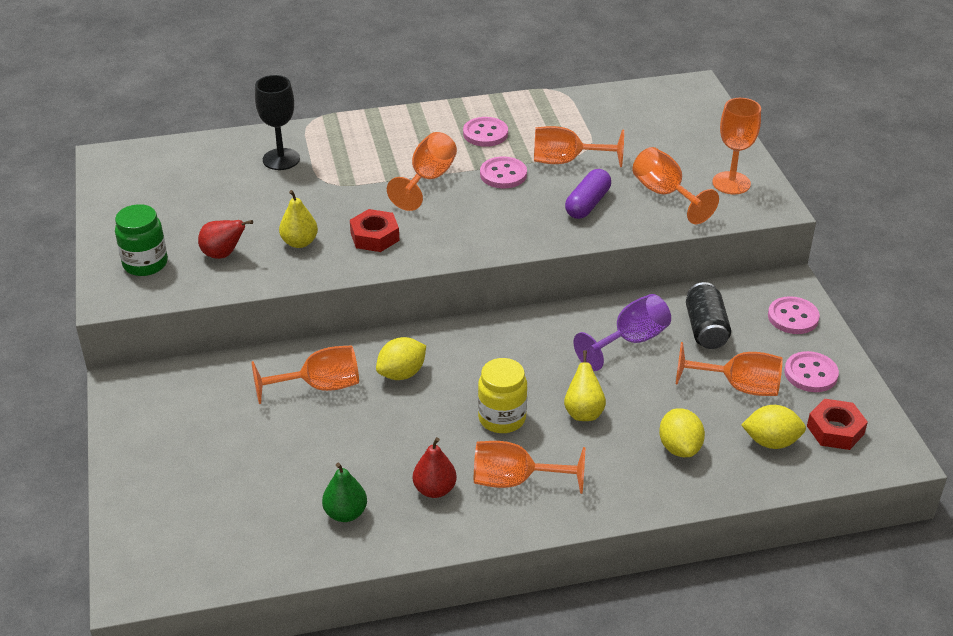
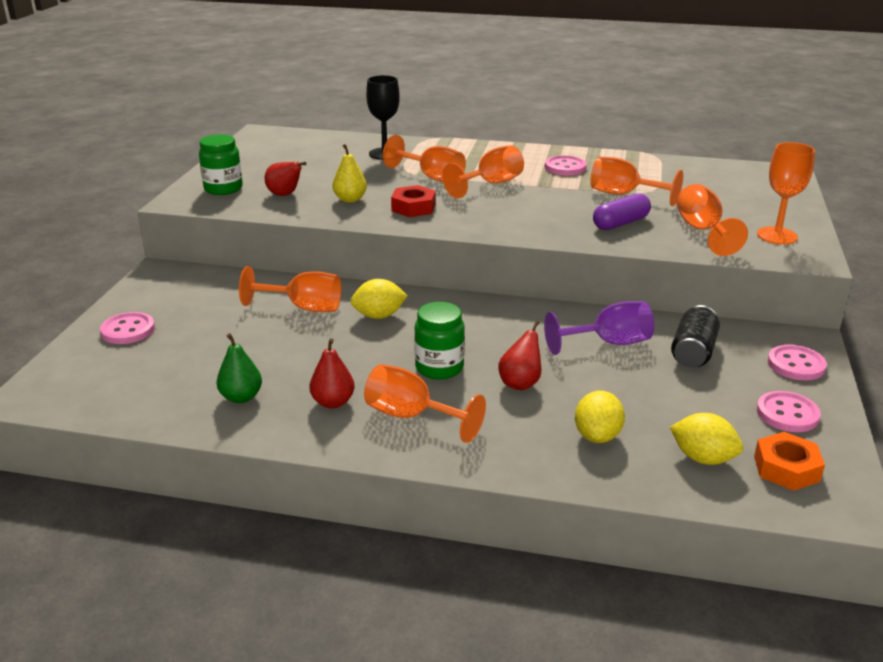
camera: 25 degrees right, 10 degrees down
yellow jar [478,358,527,433] -> green jar [414,302,465,379]
pink button [480,156,527,188] -> pink button moved to [100,312,155,344]
yellow pear [564,350,606,421] -> red pear [498,320,541,390]
orange goblet [676,342,783,396] -> orange goblet moved to [383,135,466,182]
red nut [807,399,868,450] -> orange nut [754,432,825,491]

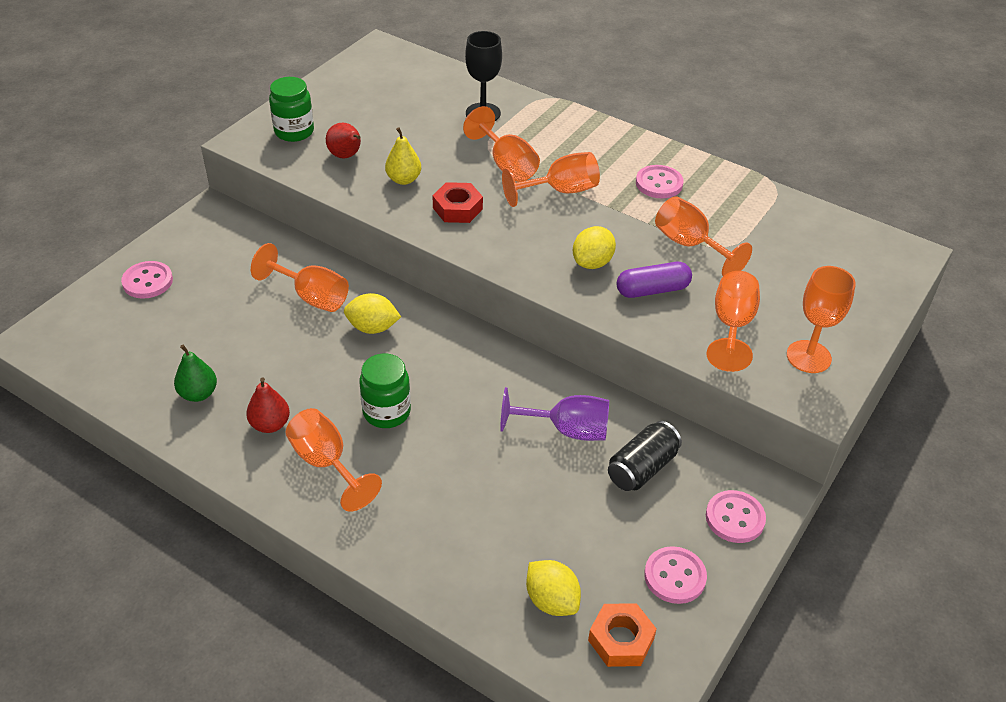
camera: 20 degrees right, 15 degrees up
red pear [498,320,541,390] -> none
yellow lemon [575,391,625,443] -> yellow lemon moved to [573,226,616,269]

